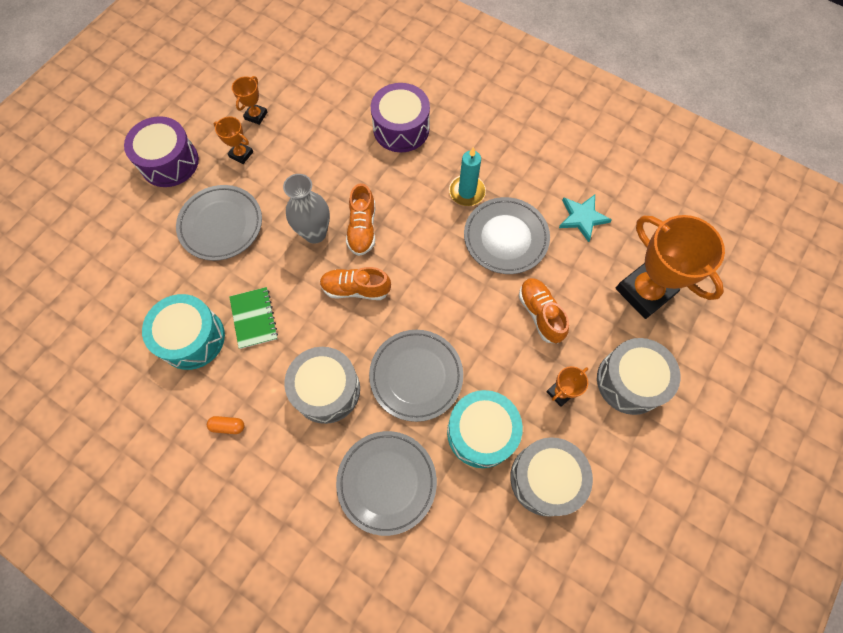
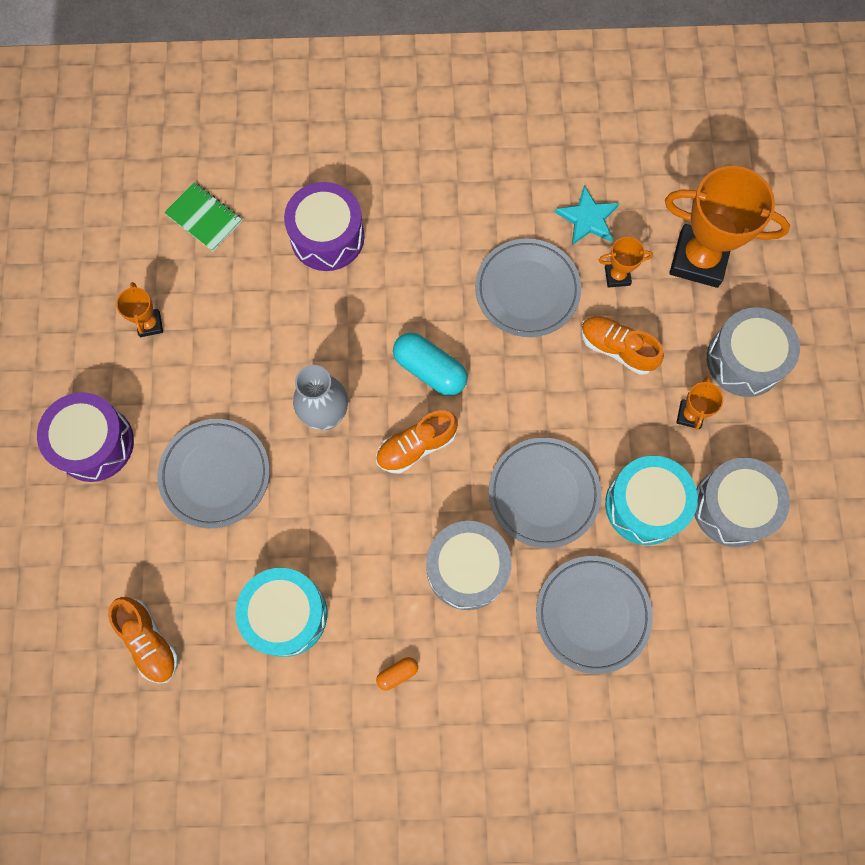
camera: 35 degrees left, 5 degrees up
orange trophy [213,117,253,164] -> orange trophy moved to [599,237,653,288]
green notebook [229,287,278,349] -> green notebook moved to [164,182,242,251]
orange shoe [346,183,375,256] -> orange shoe moved to [108,597,178,684]
turquoise candle [449,147,486,206] -> none
none -> turquoise capsule [393,333,468,396]

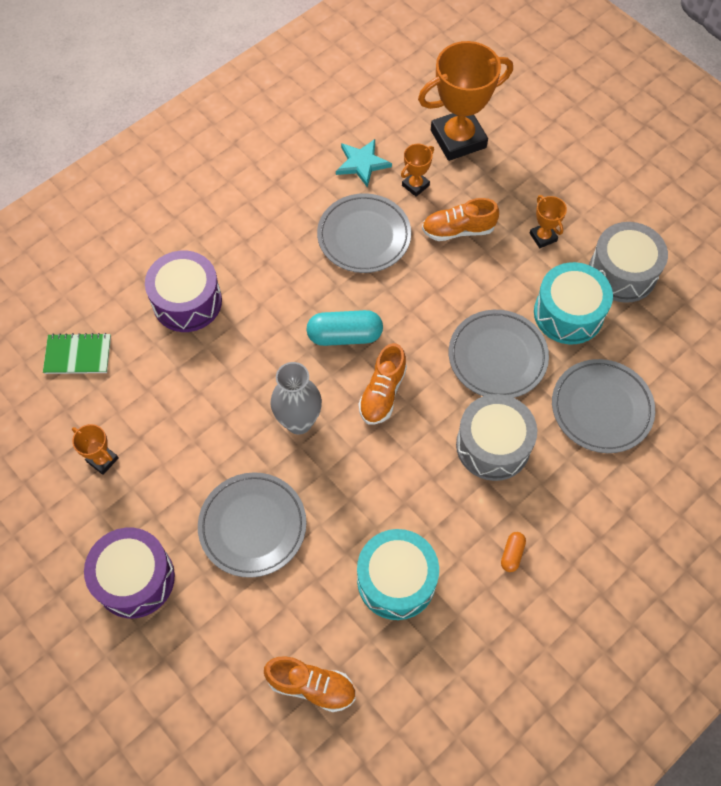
camera: 40 degrees left, 10 degrees down
grey drum [707,307,800,397] -> none

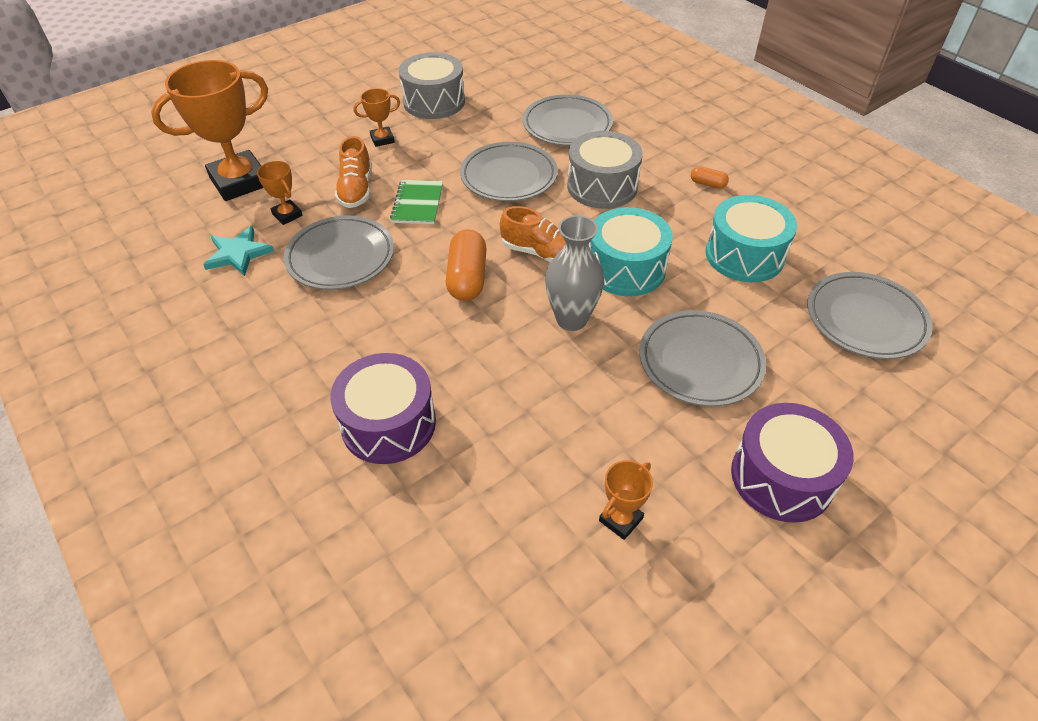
camera: 85 degrees left, 15 degrees down
green notebook [43,333,111,374] -> green notebook moved to [390,180,443,224]
orange shoe [264,656,356,712] -> grey plate [807,272,933,359]
turquoise capsule [306,310,383,346] -> orange capsule [446,229,486,301]
orange trophy [418,41,513,161] -> orange trophy turned 75 degrees clockwise [151,60,268,201]
turquoise drum [534,262,613,344] -> turquoise drum moved to [589,207,673,296]

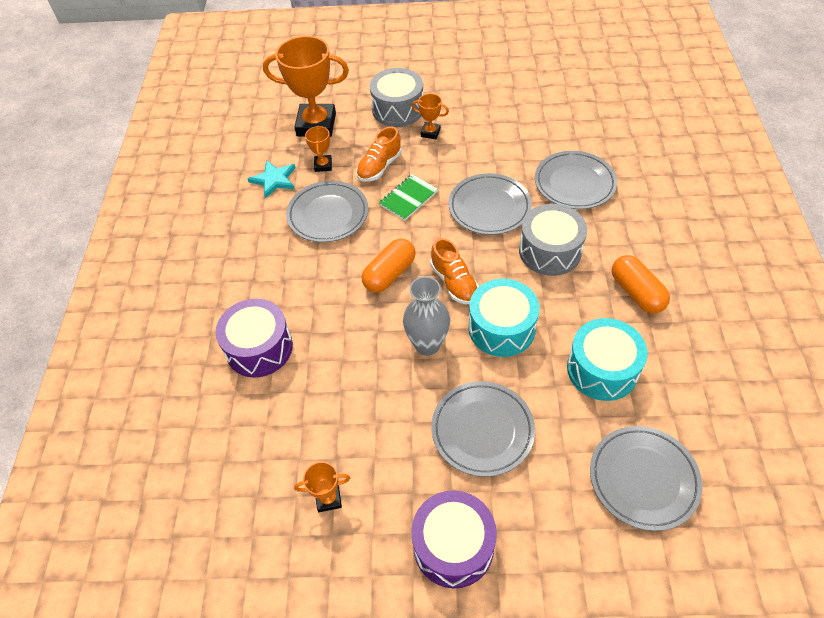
camera: 40 degrees right, 5 degrees up
grey drum [399,52,465,119] -> grey drum moved to [370,68,423,127]
orange capsule [691,166,729,188] -> orange capsule [612,255,670,314], size x2.00

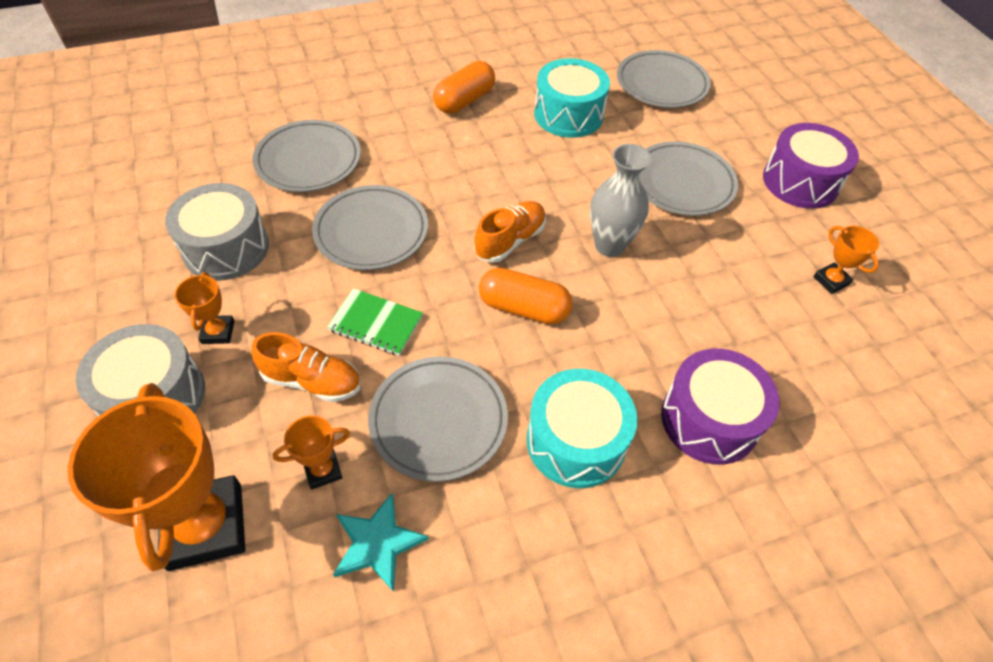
camera: 115 degrees left, 0 degrees up
turquoise drum [468,278,540,357] -> turquoise drum moved to [527,369,637,488]
grey drum [519,204,587,276] -> grey drum moved to [165,183,269,280]

